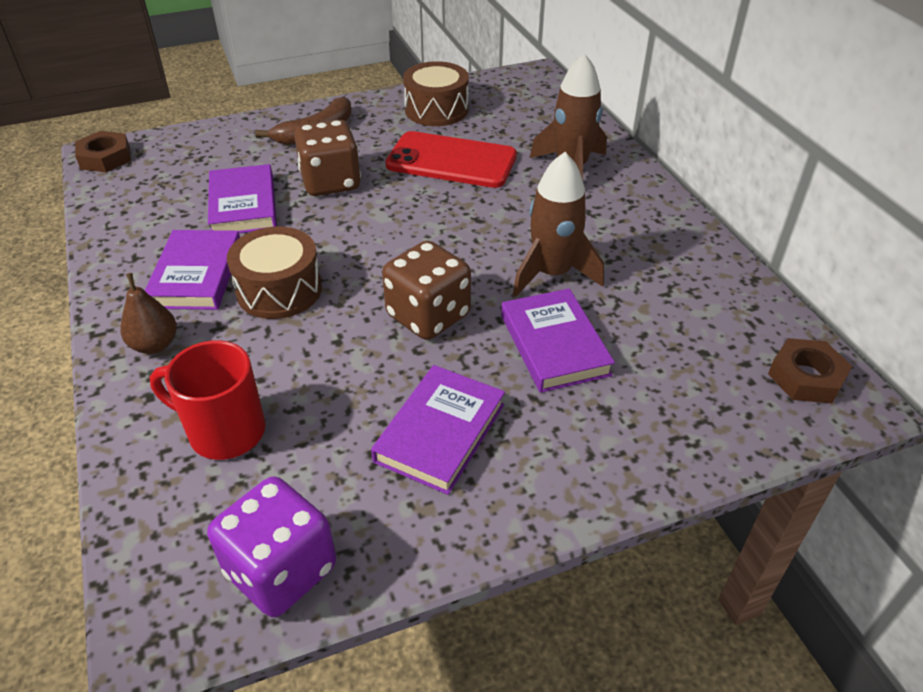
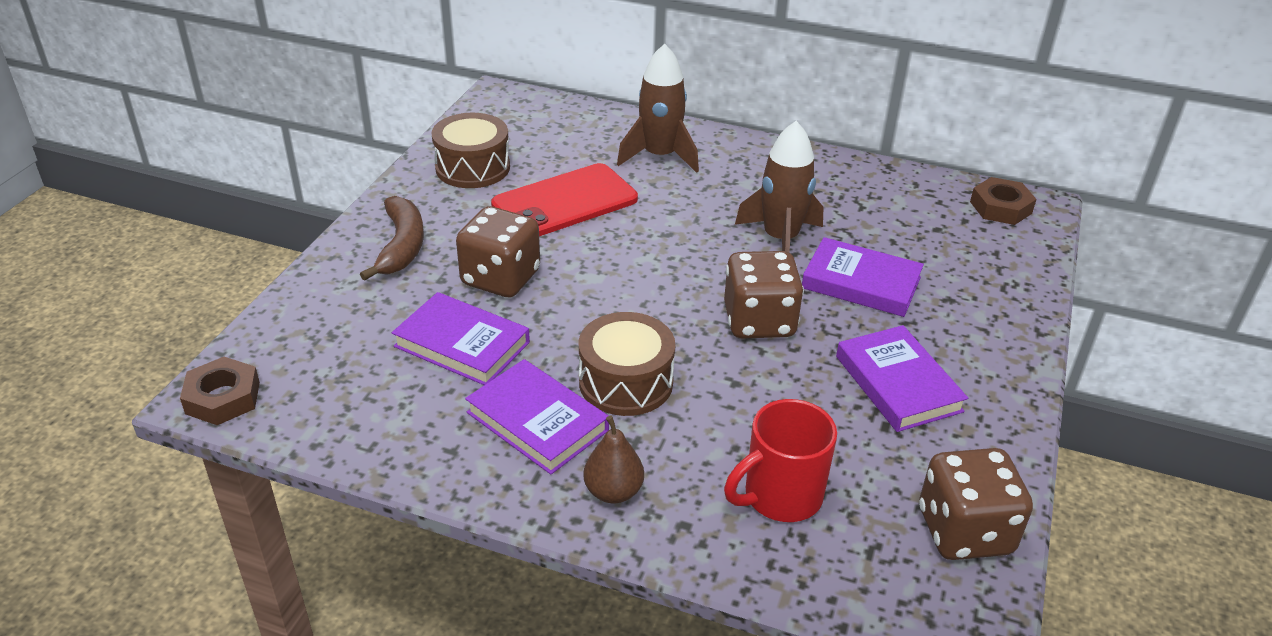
camera: 50 degrees left, 5 degrees down
purple dice [207,477,336,617] -> brown dice [919,448,1033,560]

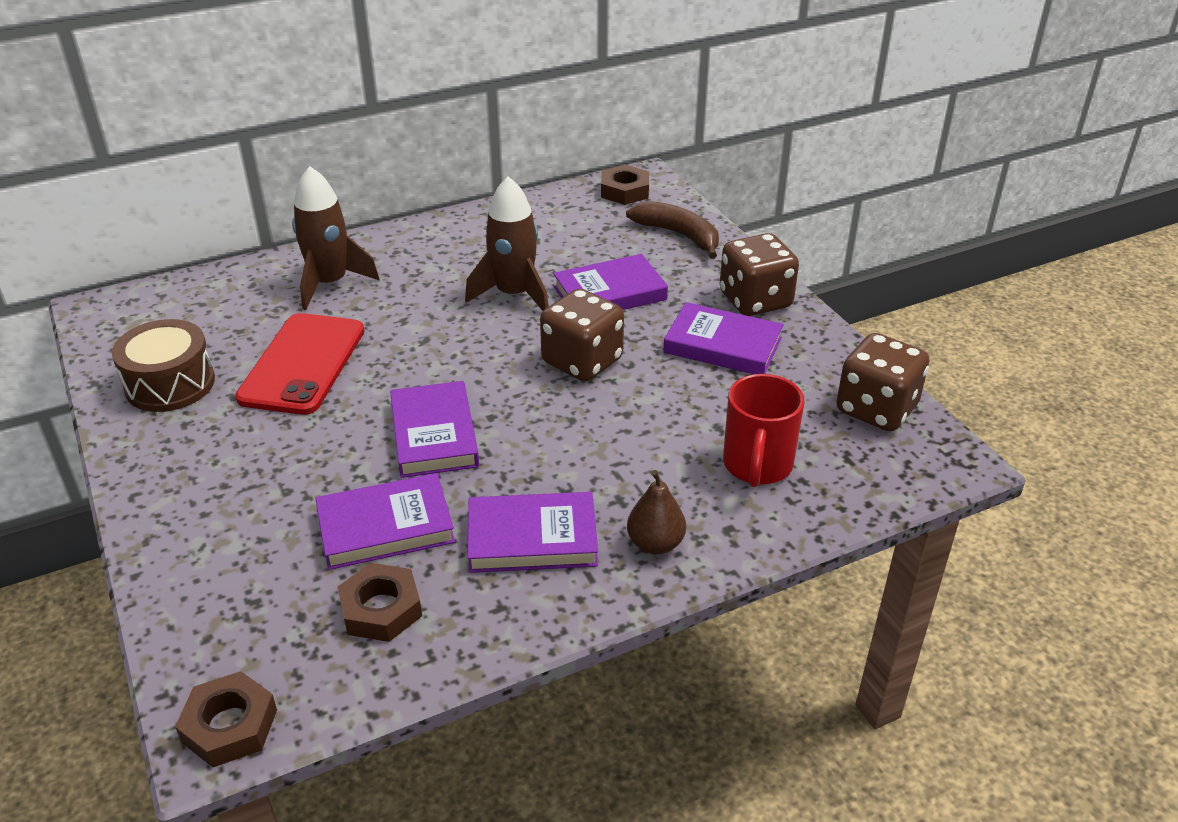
camera: 45 degrees left, 0 degrees up
brown banana [360,196,424,281] -> brown banana moved to [626,201,719,259]
brown dice [456,206,540,297] -> brown dice moved to [720,233,799,316]
brown drum [579,312,675,416] -> none
none -> brown nut [337,563,422,642]
none -> purple book [390,381,479,478]

